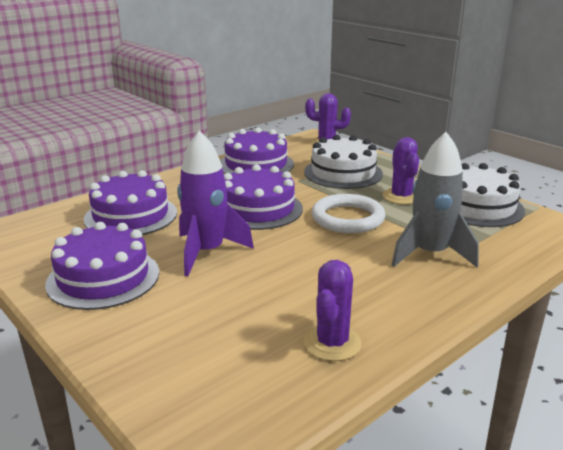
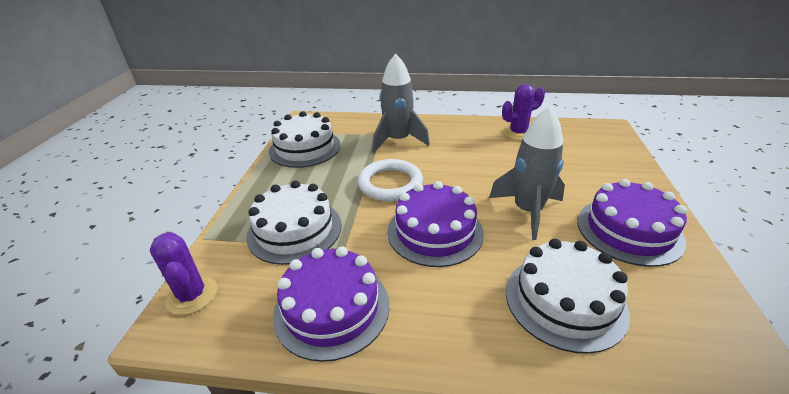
camera: 130 degrees left, 10 degrees up
purple cake [83,170,177,235] -> white cake [506,239,630,354]
purple rocket [177,130,254,276] -> grey rocket [489,106,565,240]
purple cactus [382,137,419,205] -> none

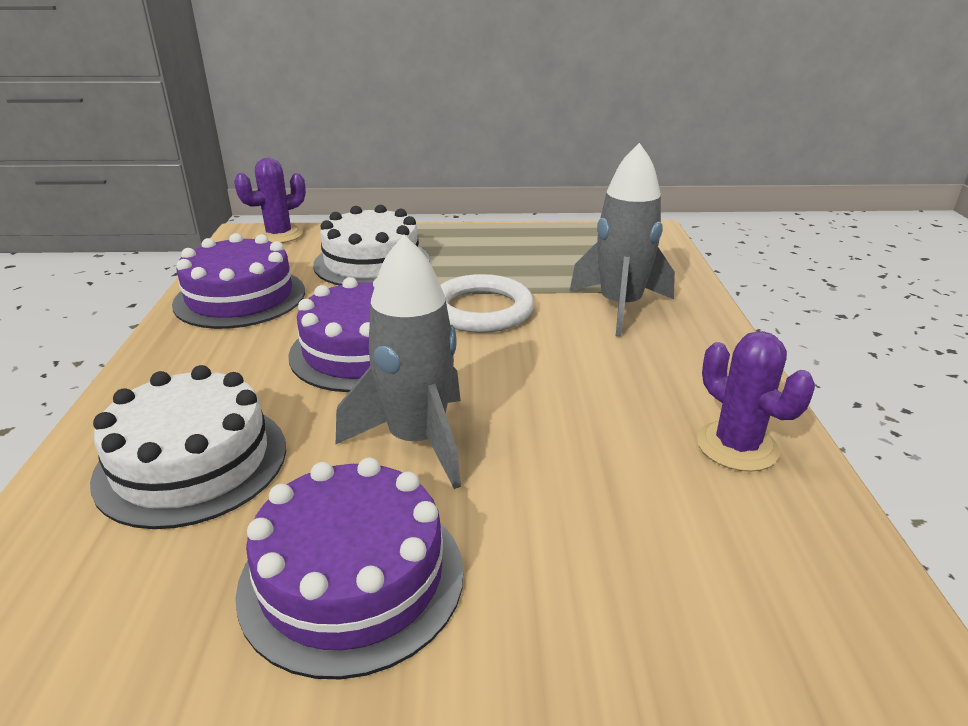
camera: 80 degrees right, 5 degrees down
white cake [269,111,341,168] -> none

